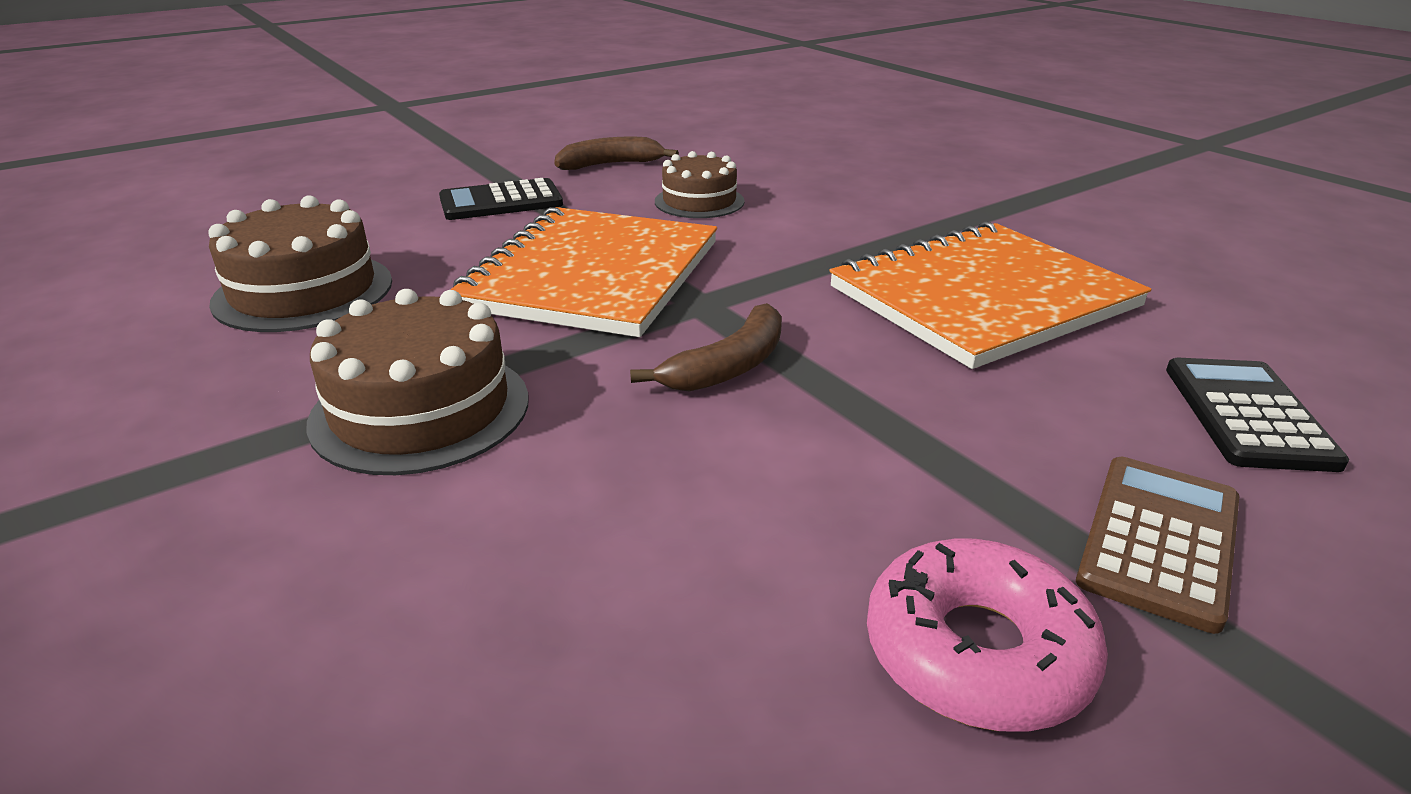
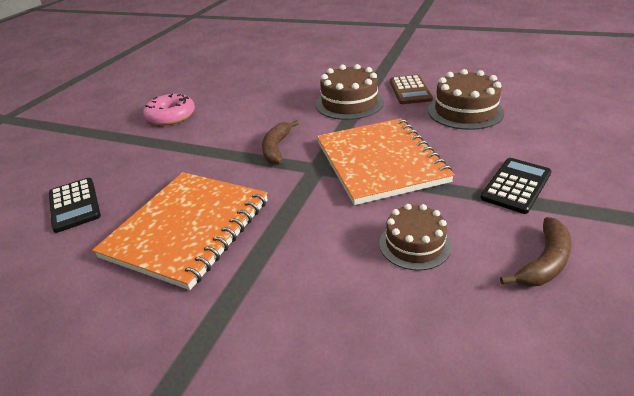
camera: 150 degrees right, 5 degrees up
brown calculator [1076,457,1240,634] -> brown calculator moved to [390,75,433,104]

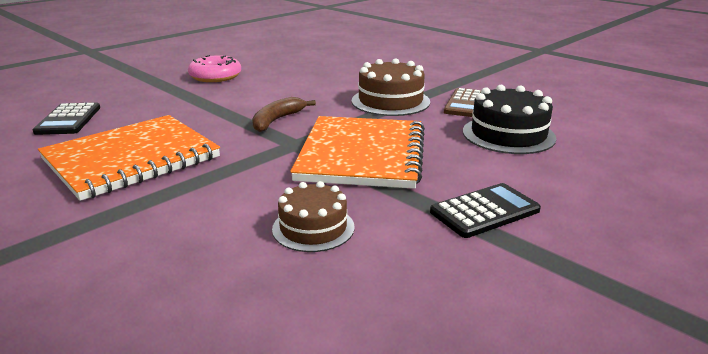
camera: 20 degrees right, 10 degrees down
brown cake [428,69,504,130] -> black cake [463,85,556,154]
brown banana [500,217,571,286] -> none

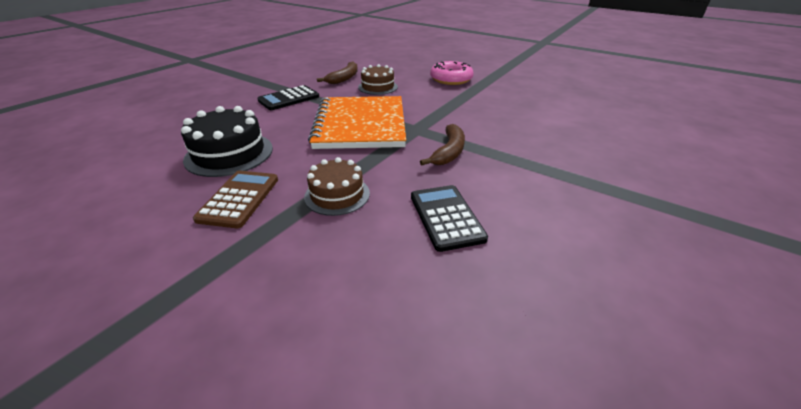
camera: 170 degrees right, 10 degrees up
black calculator [33,102,100,135] -> black calculator moved to [411,185,488,252]
orange notebook [38,115,220,201] -> none
pink donut [188,55,241,82] -> pink donut moved to [430,61,474,85]
brown cake [351,58,430,116] -> brown cake [304,157,370,216], size x0.66
none -> brown banana [317,61,358,84]

